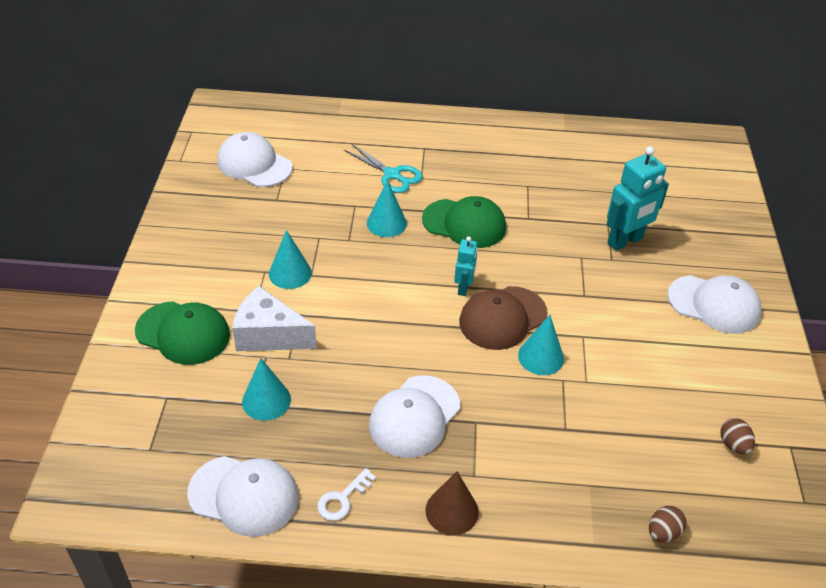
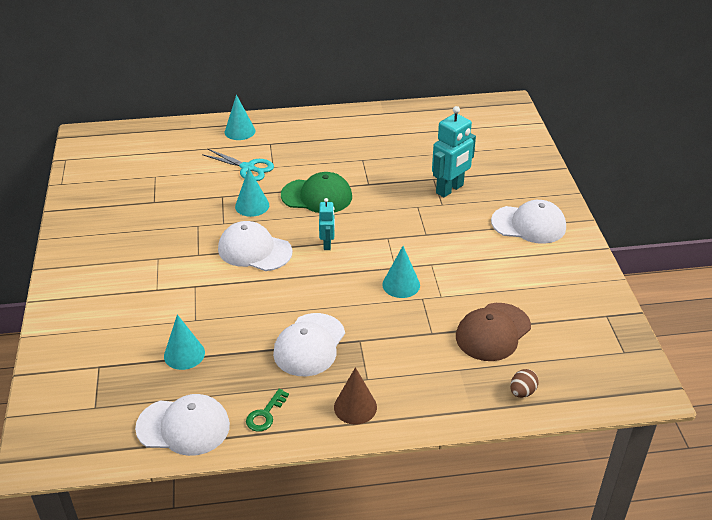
camera: 10 degrees left, 5 degrees down
green cap [135,301,230,365] -> none
white cap [217,132,292,187] -> white cap moved to [218,221,293,271]
white cheese [232,286,317,351] -> none
turquoise cone [269,230,312,289] -> turquoise cone moved to [225,95,255,140]
white key [317,468,376,521] -> green key [246,389,289,432]
brown cap [459,286,548,350] -> brown cap moved to [456,303,531,361]
brown egg [721,418,755,455] -> none

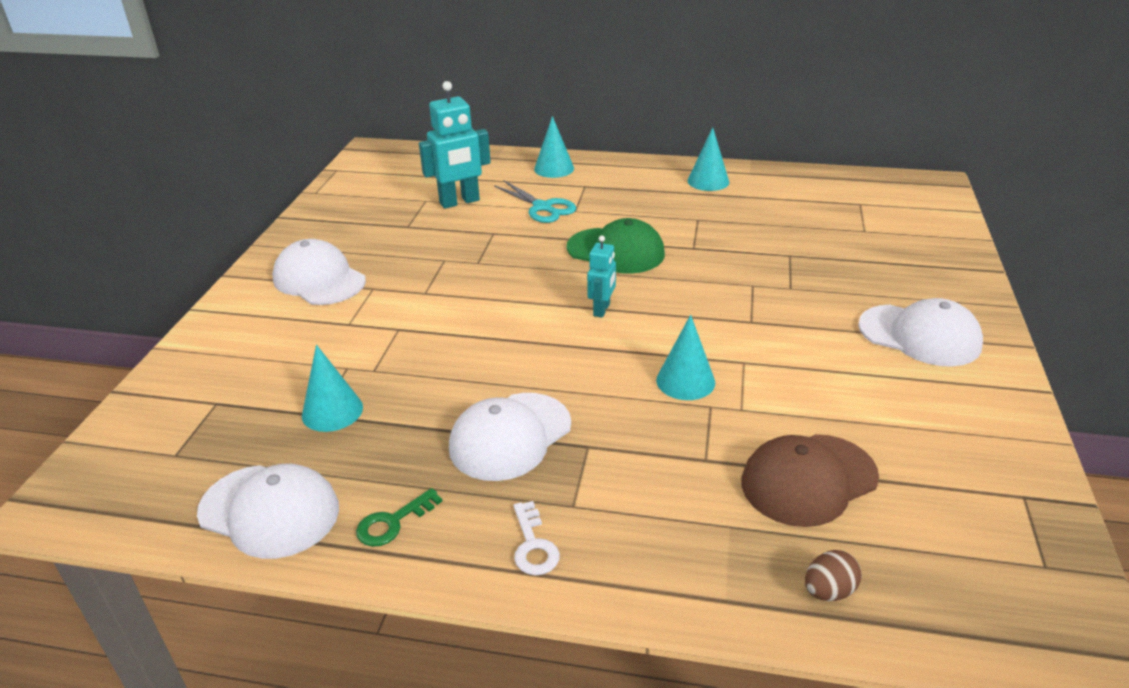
camera: 20 degrees right, 5 degrees down
white cap [218,221,293,271] -> white cap moved to [272,239,366,305]
turquoise cone [235,168,269,217] -> turquoise cone moved to [688,127,729,191]
brown cone [334,367,377,425] -> white key [513,501,560,576]
turquoise robot [432,106,476,197] -> turquoise robot moved to [419,81,491,209]

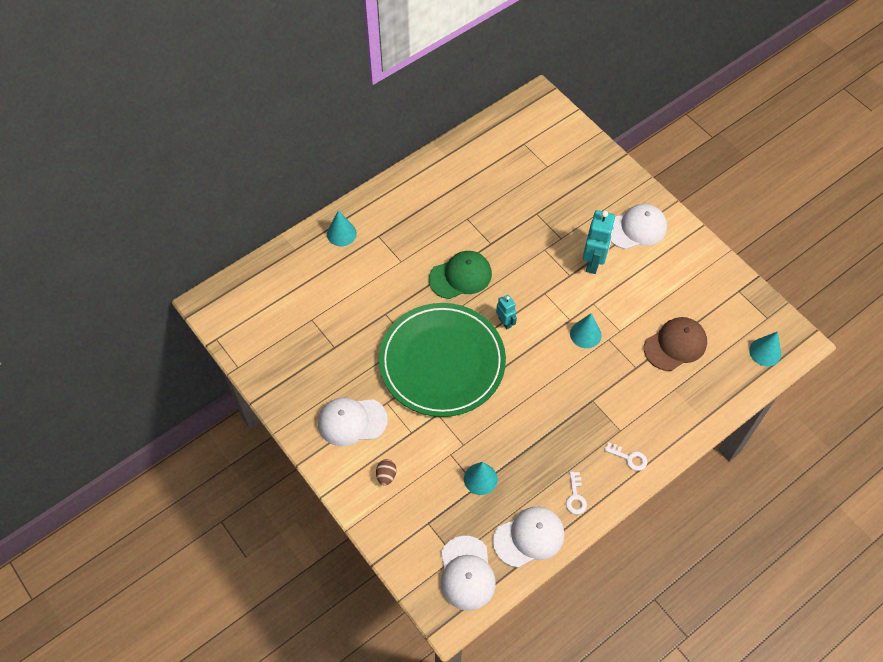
camera: 50 degrees left, 25 degrees up
green key [356,488,442,547] -> white key [566,471,587,515]
turquoise robot [419,81,491,209] -> turquoise robot moved to [583,210,615,274]
white cap [449,393,571,481] -> white cap moved to [441,536,496,610]
turquoise scissors [494,181,576,223] -> none
turquoise cone [688,127,729,191] -> turquoise cone moved to [749,331,781,366]
brown cap [741,434,879,527] -> brown cap turned 135 degrees counterclockwise [644,317,707,371]
brown egg [805,550,862,601] -> brown egg moved to [376,459,396,486]
none -> green plate [379,303,506,417]

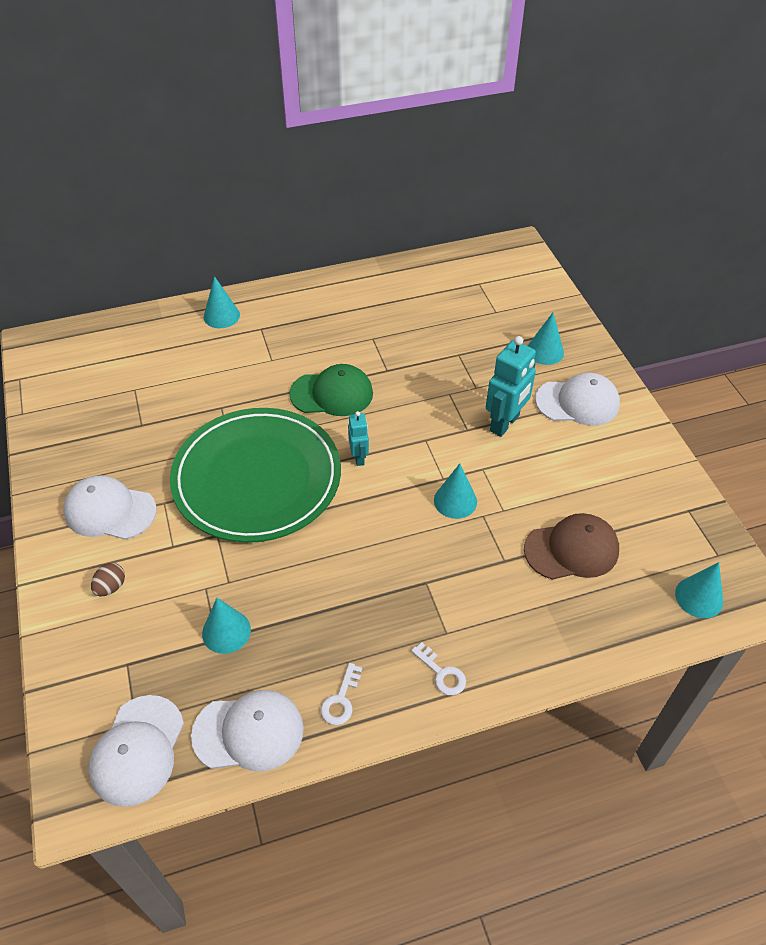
camera: 20 degrees right, 10 degrees down
none -> turquoise cone [528,313,564,365]

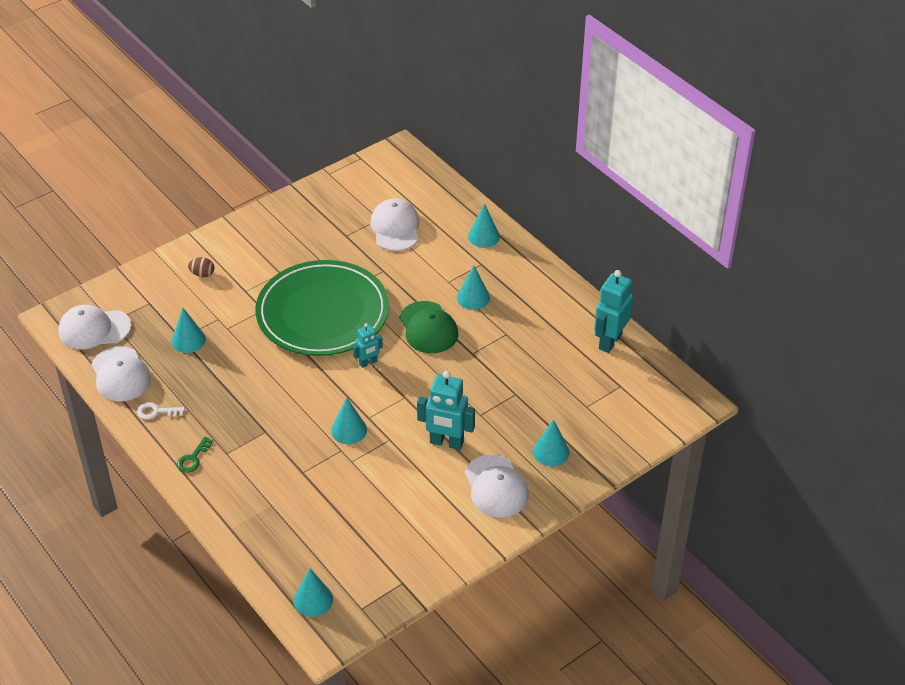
camera: 70 degrees right, 5 degrees down
white cap [63,476,156,540] -> white cap moved to [370,198,420,251]
white key [411,642,466,695] -> green key [177,437,213,473]
brown cap [524,513,619,580] -> none
none -> turquoise cone [457,265,490,310]
none -> turquoise robot [594,270,633,353]

